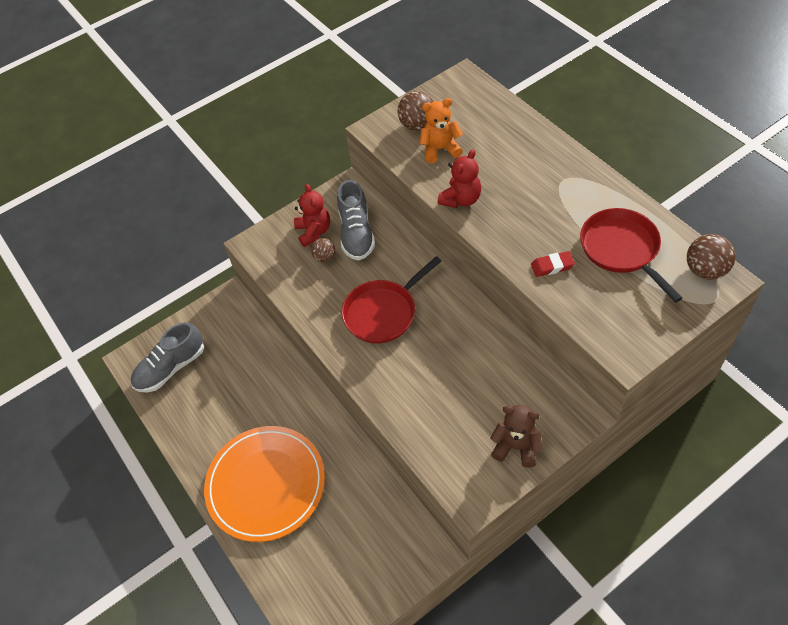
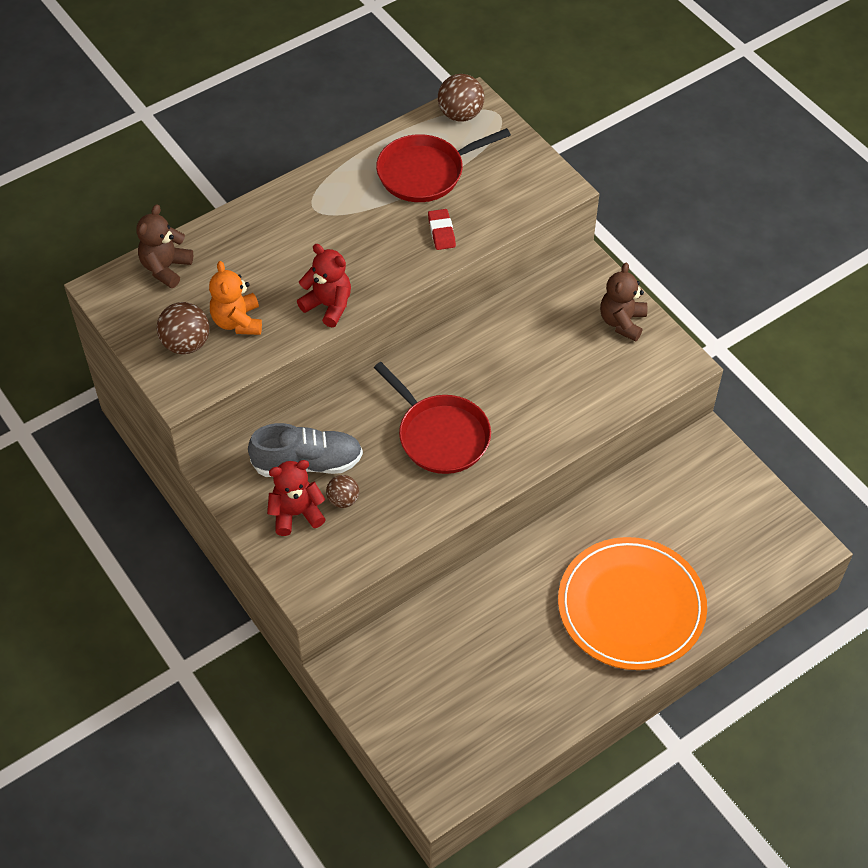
camera: 95 degrees left, 0 degrees up
grey shoe [131,322,204,392] -> none
none -> brown teddy bear [137,204,193,288]

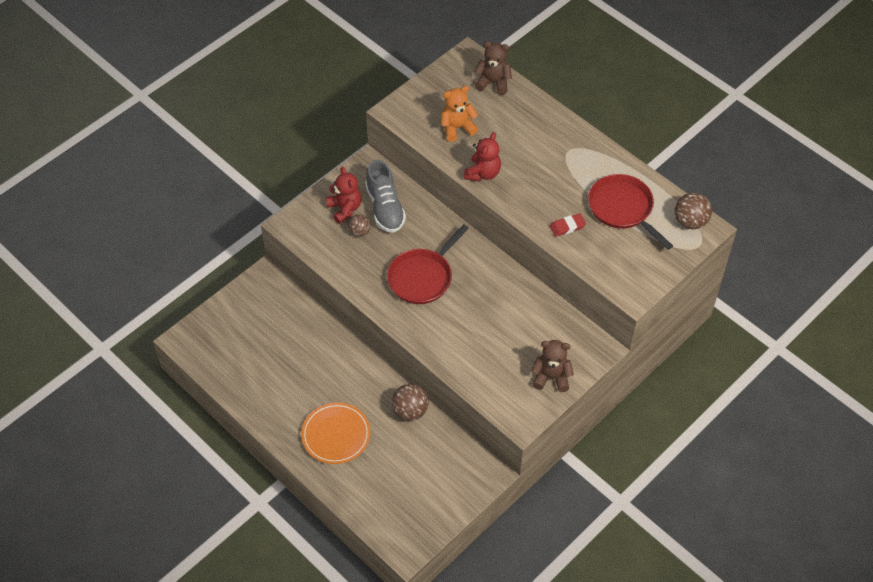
camera: 80 degrees right, 0 degrees up
brown ball [157,302,210,354] -> brown ball moved to [392,384,429,421]
orange plate [558,537,707,670] -> orange plate [301,402,371,464], size x0.65

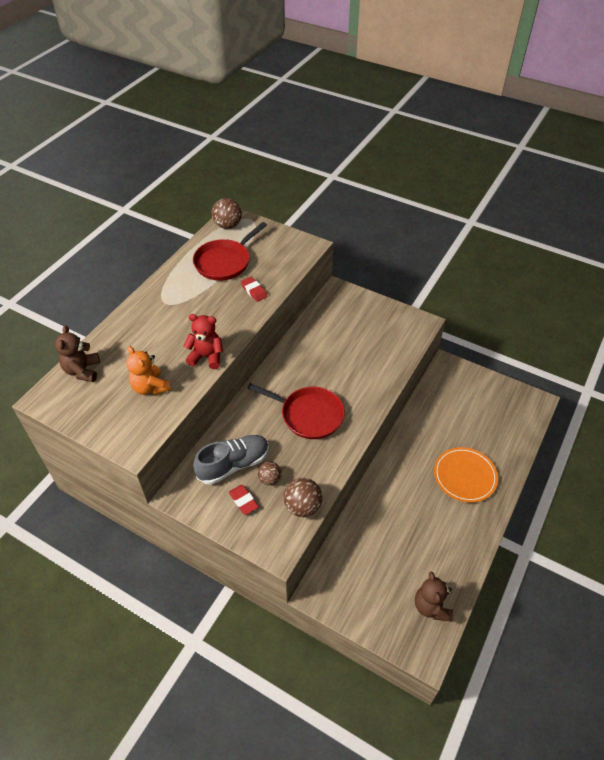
camera: 105 degrees left, 5 degrees down
red teddy bear [326,167,361,224] -> red eraser [229,485,259,515]
brown ball [392,384,429,421] -> brown ball moved to [283,478,322,517]
brown teddy bear [531,340,574,392] -> brown teddy bear moved to [415,572,453,622]

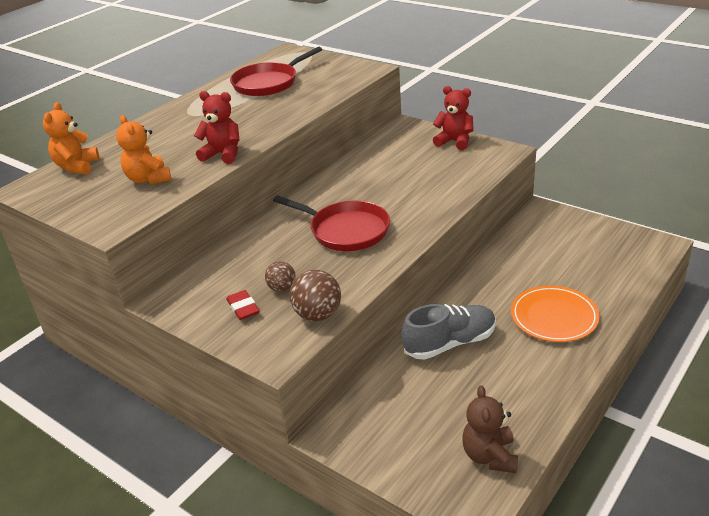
camera: 10 degrees right, 15 degrees down
brown teddy bear [55,325,100,382] -> orange teddy bear [43,102,99,174]
grey shoe [193,435,269,485] -> grey shoe moved to [402,304,496,360]
brown ball [212,198,242,229] -> none
red eraser [241,277,268,302] -> none
none -> red teddy bear [433,86,474,150]

